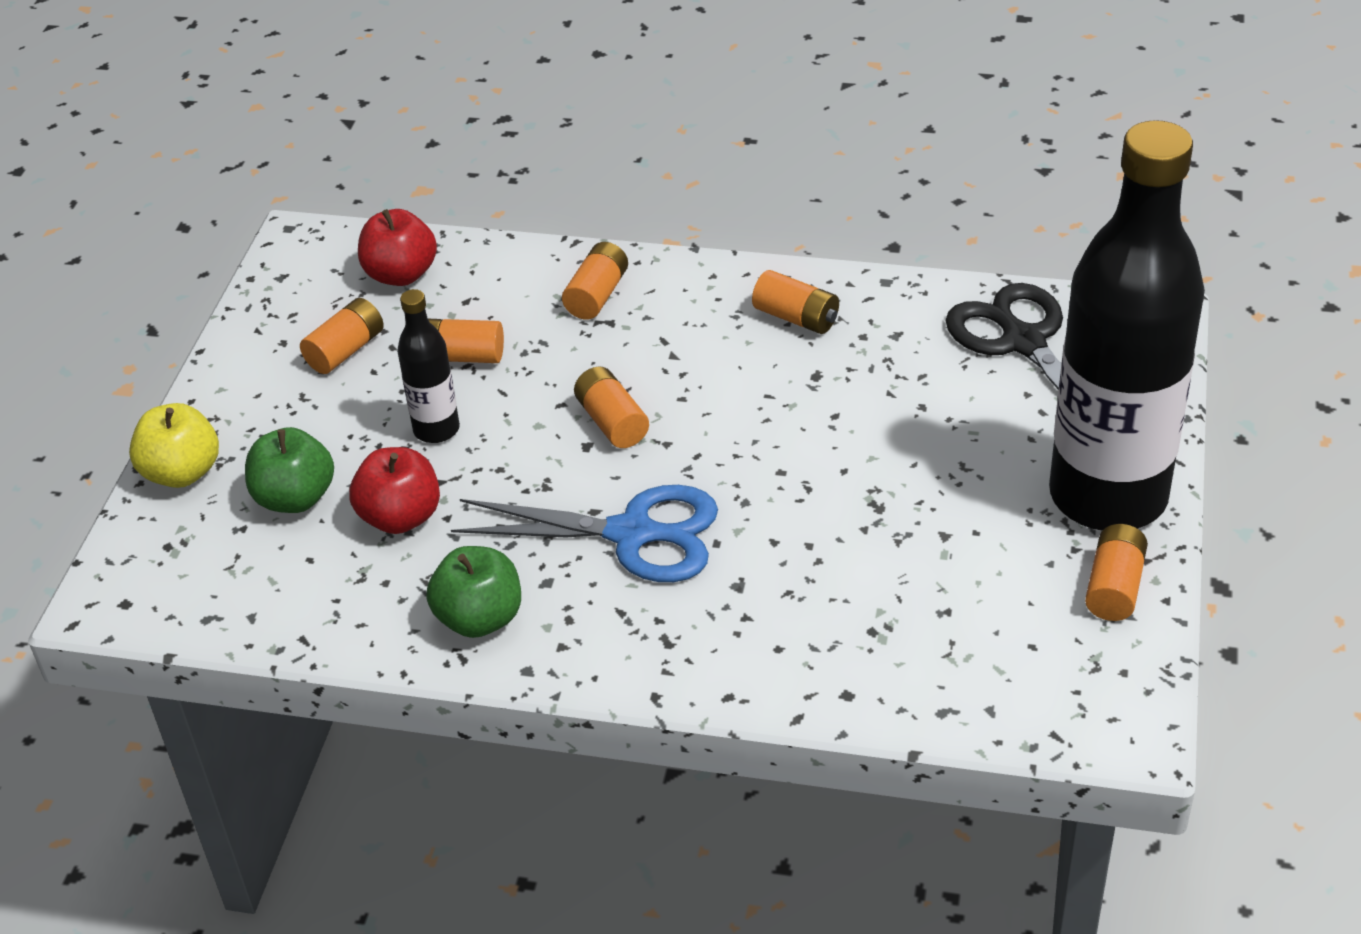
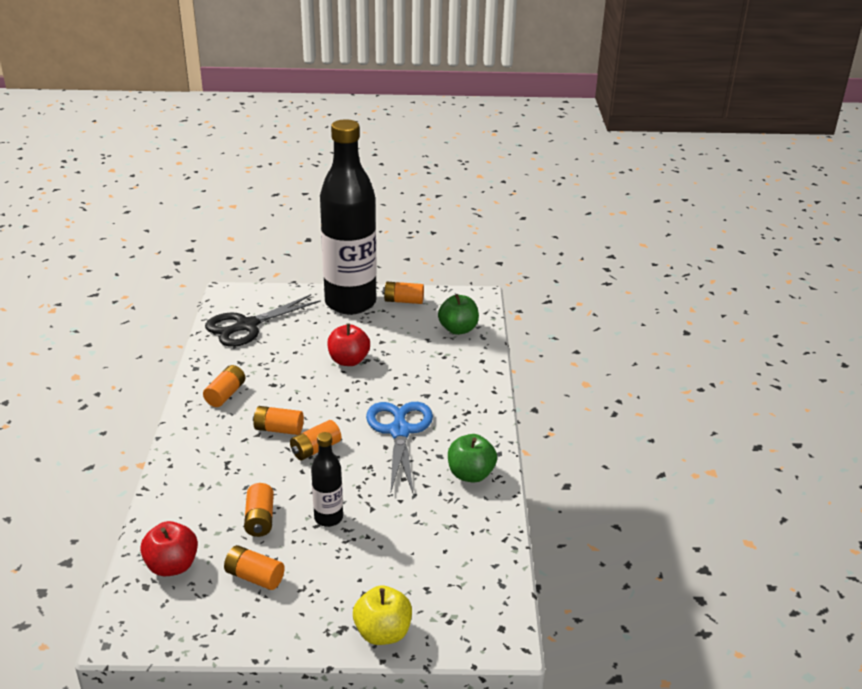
camera: 105 degrees left, 10 degrees down
green apple [245,427,334,513] -> green apple moved to [438,294,479,335]
red apple [349,447,440,534] -> red apple moved to [327,323,370,366]
orange battery [562,242,628,319] -> orange battery moved to [253,406,304,435]

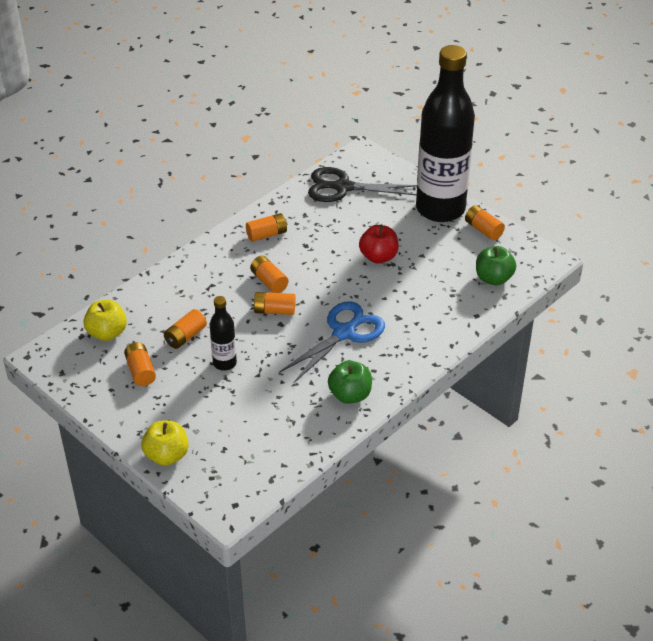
camera: 45 degrees right, 10 degrees up
red apple [140,521,198,577] -> yellow apple [84,300,127,341]

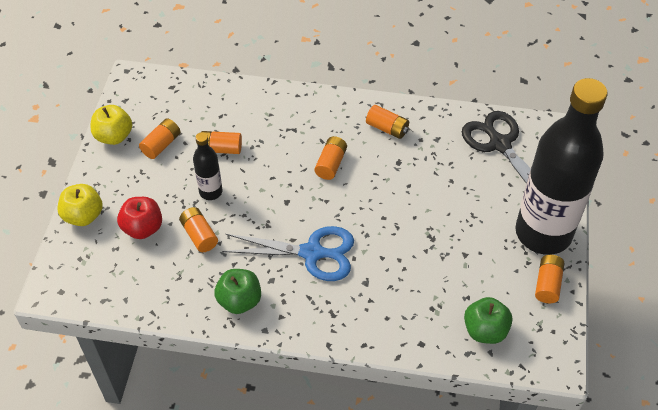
camera: 55 degrees right, 10 degrees up
yellow apple [84,300,127,341] -> yellow apple moved to [90,105,132,145]
orange battery [252,292,296,315] -> orange battery moved to [179,207,218,252]
red apple [359,225,399,263] -> red apple moved to [117,197,162,239]

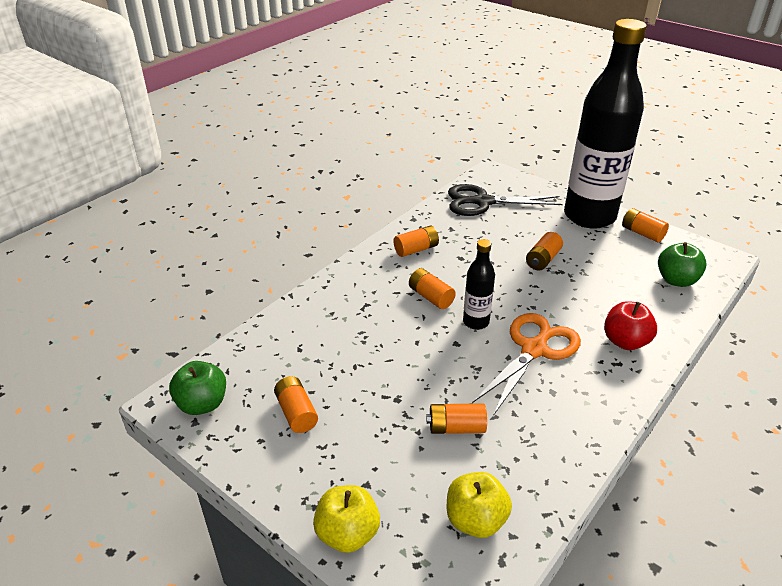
camera: 60 degrees left, 15 degrees down
yellow apple [90,105,132,145] -> yellow apple moved to [447,472,512,538]
red apple [117,197,162,239] -> red apple moved to [604,301,657,350]
black bottle [193,132,222,200] -> black bottle moved to [463,239,495,330]
orange battery [201,131,242,154] -> orange battery moved to [526,232,563,271]
green apple [214,269,261,314] -> green apple moved to [169,361,226,415]
blue scissors [222,226,354,281] -> orange scissors [472,313,581,416]

